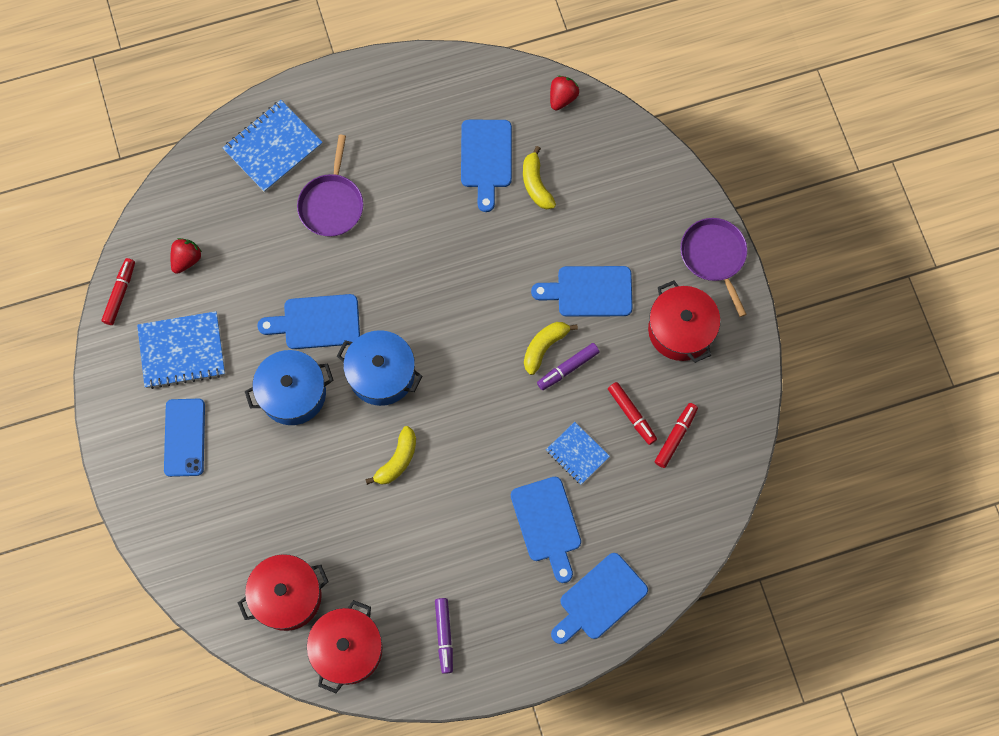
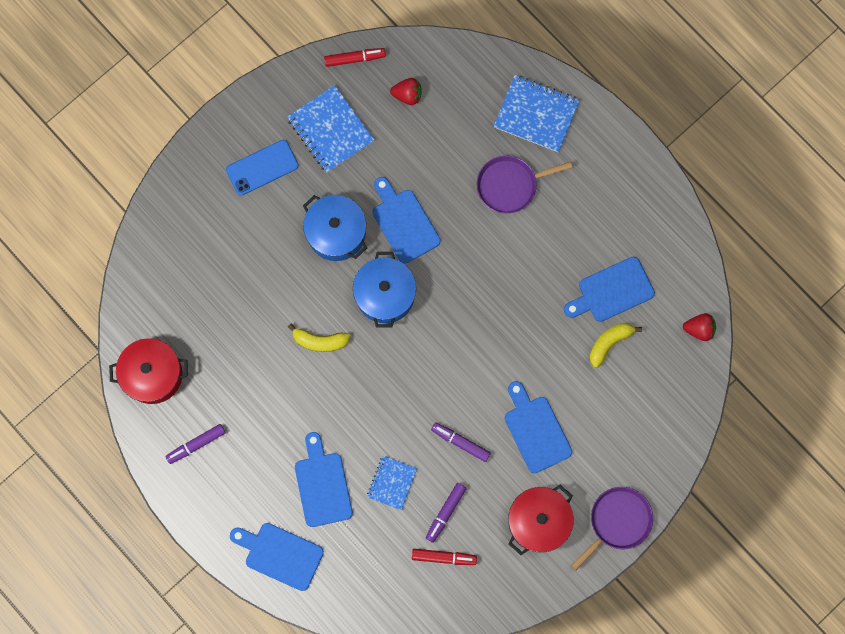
camera: 65 degrees right, 5 degrees up
red pot [238,554,329,631] -> none
blue cutting board [511,477,581,583] -> blue cutting board turned 120 degrees clockwise [295,432,353,527]
yellow banana [524,322,578,375] -> none
red marker [608,382,657,445] -> purple marker [426,483,467,543]

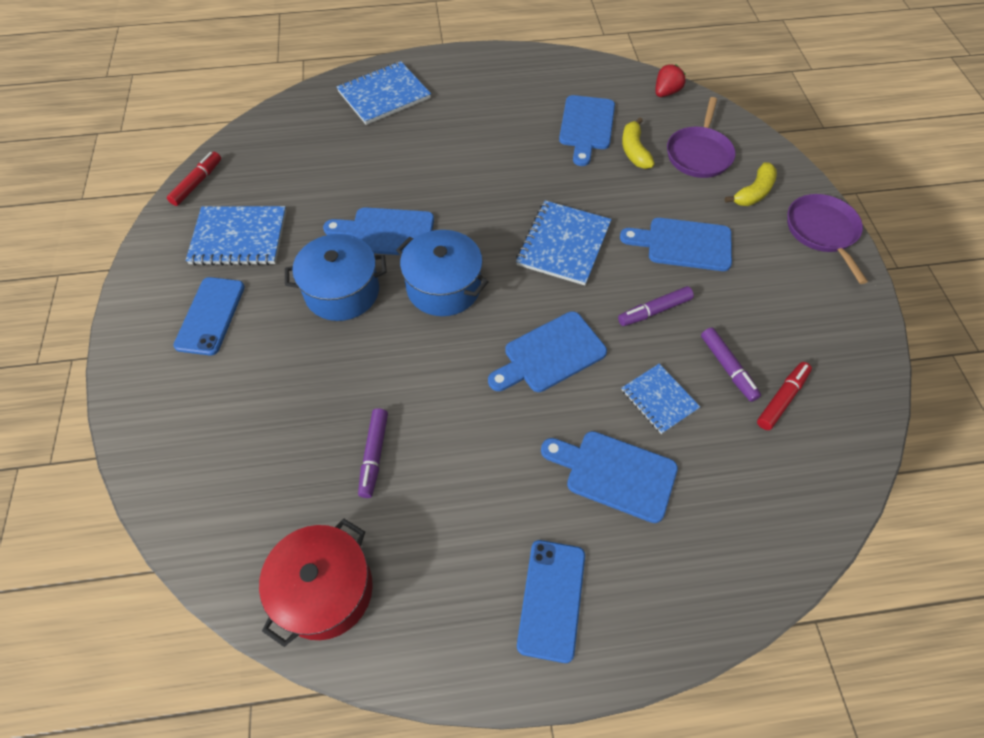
camera: 55 degrees left, 20 degrees down
purple marker [165,424,226,464] -> purple marker moved to [358,408,388,498]
blue cutting board [230,523,324,591] -> blue cutting board moved to [488,311,607,392]
yellow banana [288,323,350,352] -> yellow banana moved to [725,162,777,206]
red strawberry [390,78,422,105] -> none
purple pan [477,156,572,214] -> purple pan moved to [667,97,736,178]
red pot [508,485,574,555] -> none
none -> blue notebook [516,200,612,285]
none -> blue phone [517,540,585,663]

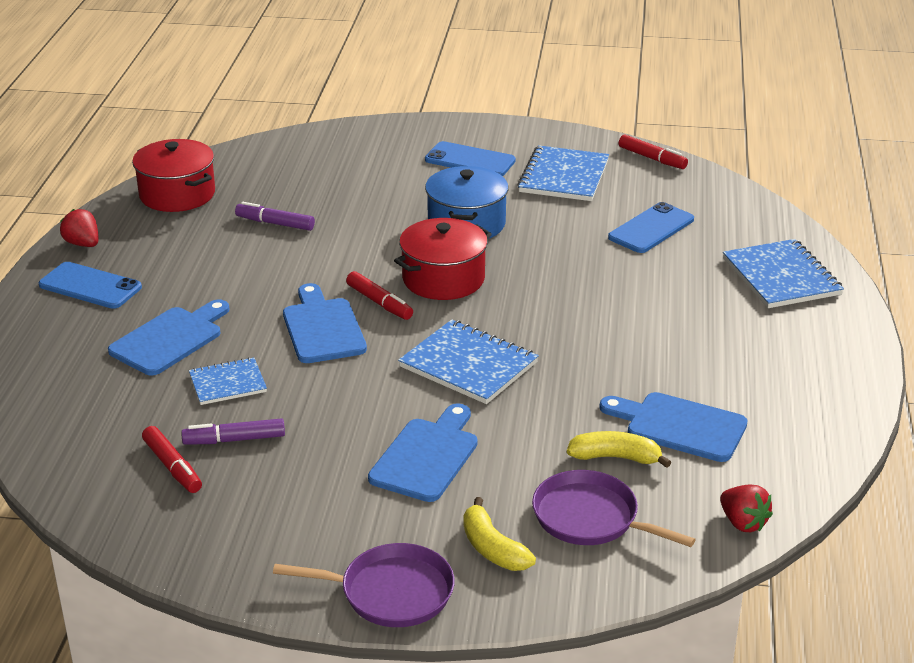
camera: 105 degrees right, 25 degrees down
blue cutting board [323,207,434,255] -> none
blue pot [396,230,489,316] -> red pot [394,218,492,300]
purple marker [618,286,694,326] -> none
none -> red strawberry [60,209,99,247]
none -> red marker [346,271,413,320]
none -> blue phone [608,202,694,253]

